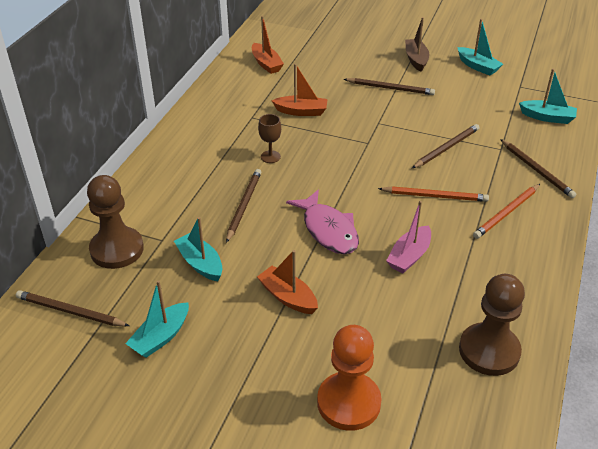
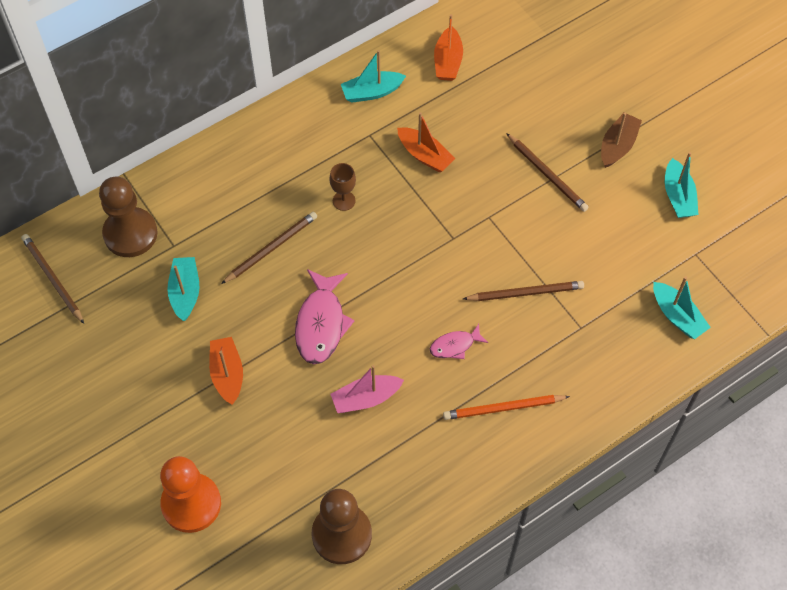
camera: 35 degrees right, 20 degrees up
turquoise boat [125,280,189,358] -> turquoise boat moved to [341,50,406,103]
orange pencil [378,186,489,202] -> pink fish [430,324,488,359]
brown pencil [500,139,576,198] -> none

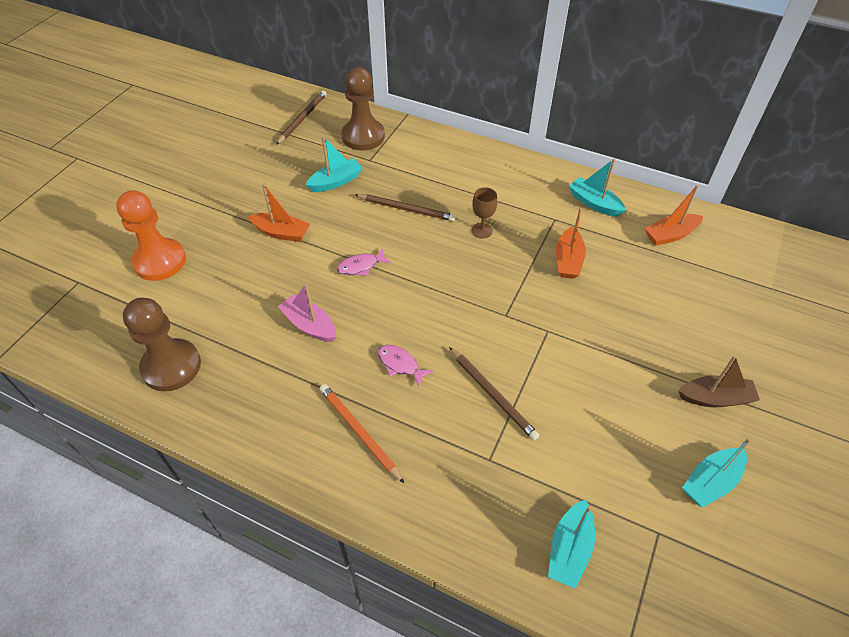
camera: 60 degrees right, 10 degrees down
orange boat [209,337,243,405] -> orange boat turned 60 degrees clockwise [248,183,310,242]
pink fish [295,269,354,364] -> pink fish [337,249,391,276], size x0.55
brown pencil [506,133,589,212] -> none

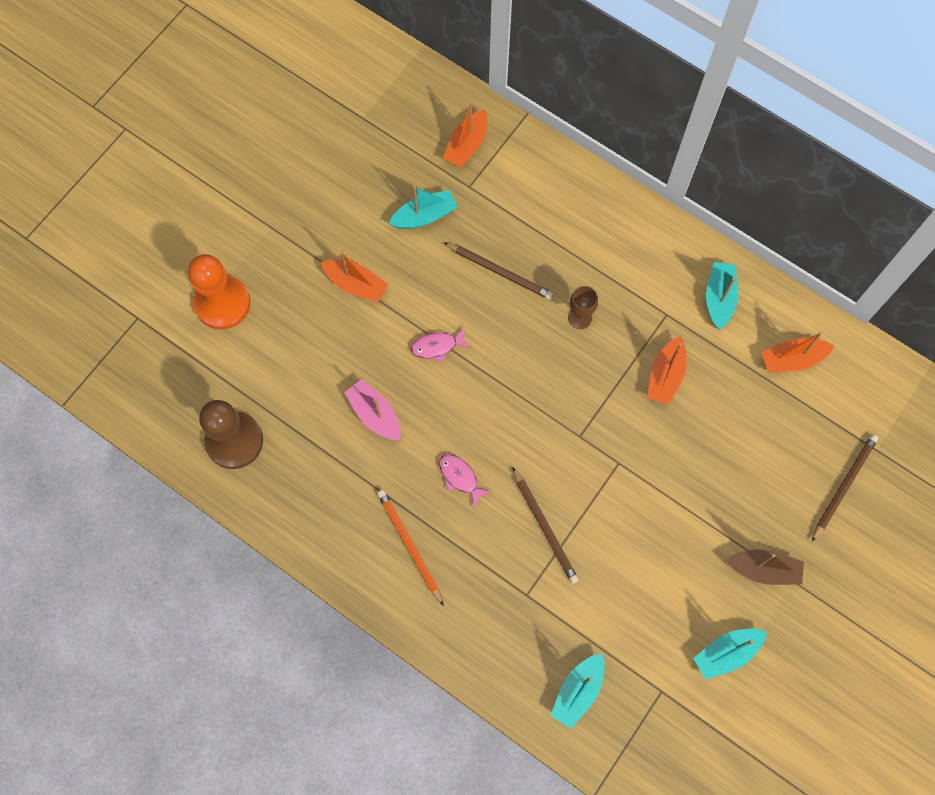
camera: 10 degrees right, 20 degrees up
brown pencil [276,90,327,145] -> brown pencil moved to [812,434,878,542]
brown pawn [341,67,385,150] -> orange boat [442,103,488,168]
turquoise boat [569,159,626,217] -> turquoise boat turned 45 degrees clockwise [706,262,738,330]

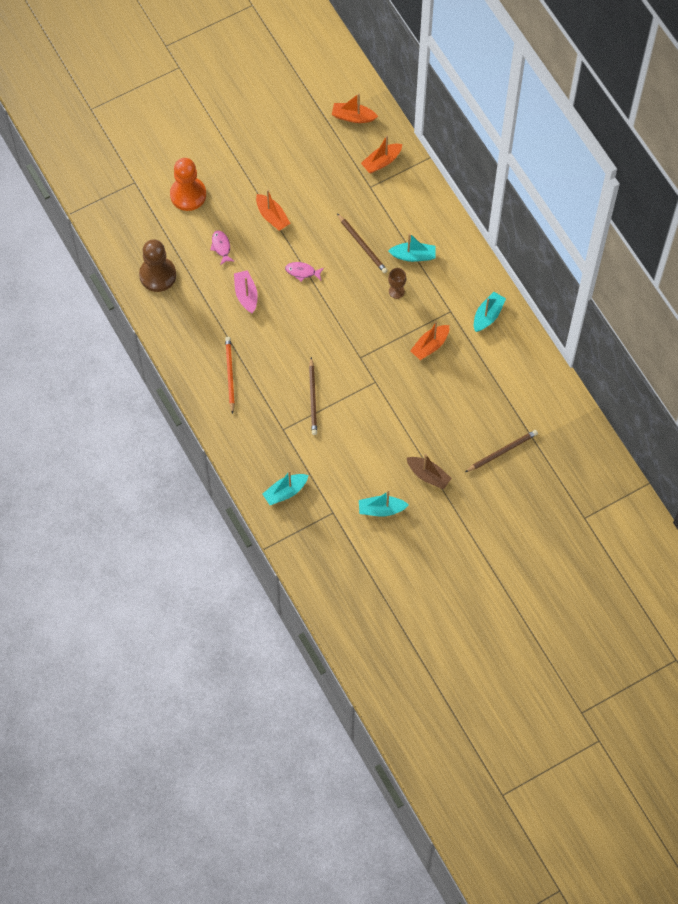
camera: 25 degrees right, 5 degrees down
turquoise boat [389,186,458,229] -> turquoise boat moved to [388,233,436,262]
pink fish [439,454,491,507] -> pink fish moved to [210,231,234,265]
orange boat [761,332,834,372] -> orange boat moved to [331,93,378,123]

